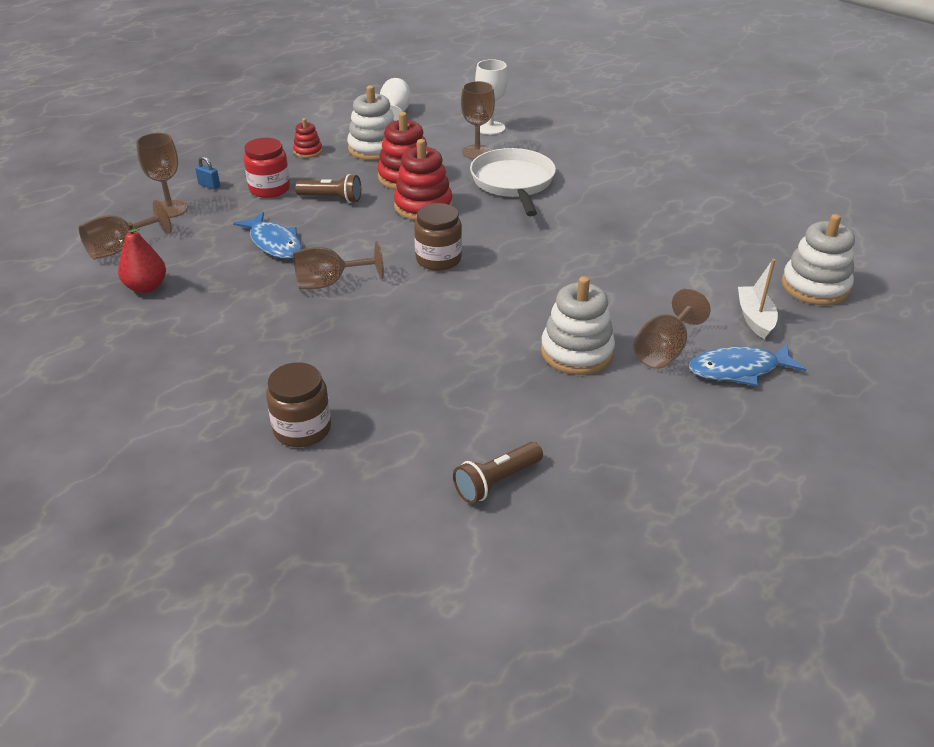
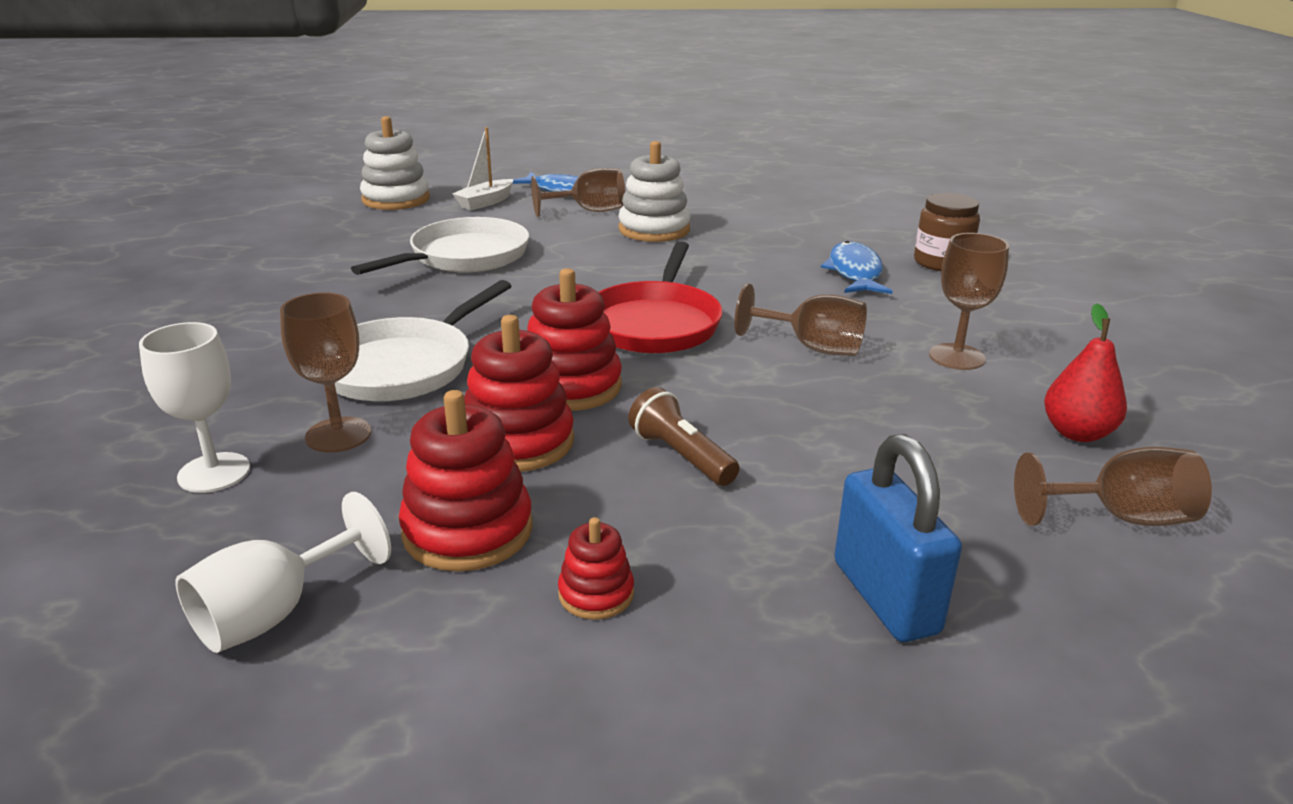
camera: 140 degrees left, 10 degrees down
brown goblet [136,133,188,218] -> brown goblet moved to [929,233,1009,370]
blue padlock [195,156,220,190] -> blue padlock [834,434,962,642], size x2.33
blue fish [233,212,302,259] -> blue fish moved to [821,241,893,294]
red jar [244,138,290,198] -> none
white stacking toy [347,85,395,161] -> red stacking toy [399,390,533,571]
brown jar [414,203,462,271] -> red pan [598,241,723,354]
brown flashlight [453,442,543,504] -> none
none -> white pan [351,217,529,275]

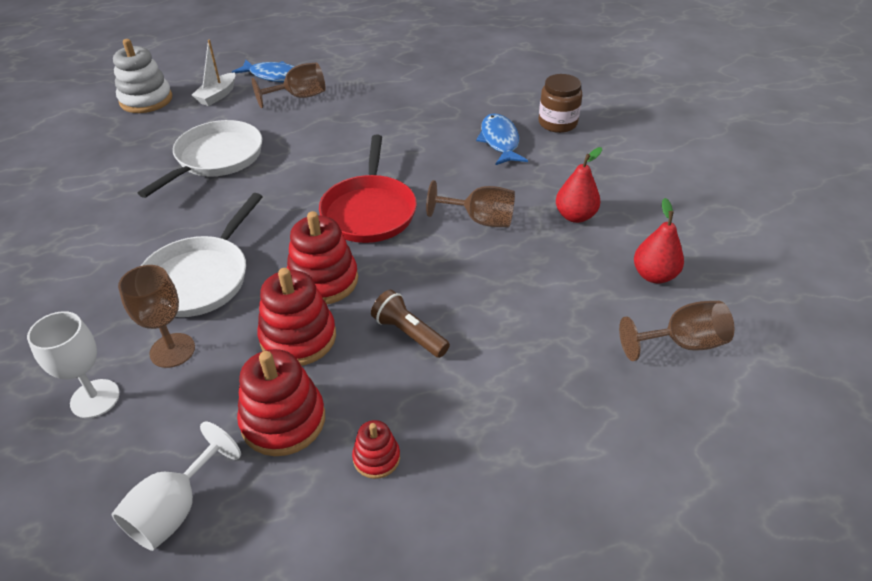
camera: 10 degrees left, 15 degrees up
white stacking toy [618,141,690,242] -> none
blue padlock [834,434,962,642] -> none
brown goblet [929,233,1009,370] -> red pear [556,147,602,223]

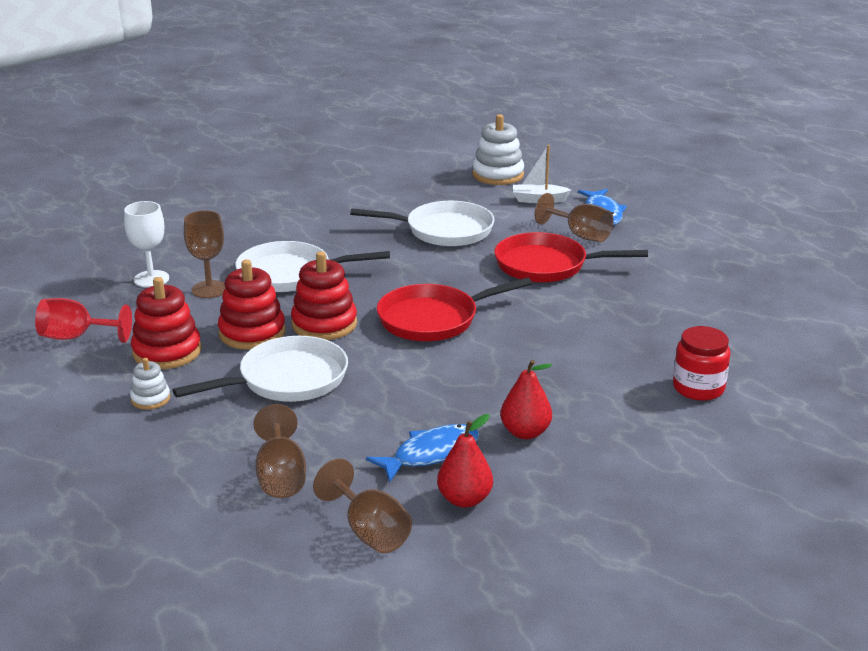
camera: 65 degrees right, 15 degrees down
white goblet [112,421,241,551] -> red goblet [35,298,132,343]
red stacking toy [352,420,400,479] -> white stacking toy [130,358,170,410]
brown flashlight [371,290,450,358] -> white pan [173,336,348,402]
brown goblet [426,180,515,227] -> brown goblet moved to [253,404,306,498]
blue fish [476,113,528,165] -> blue fish moved to [366,424,480,483]
brown jar [539,74,582,133] -> red jar [673,326,730,401]
none -> red pan [494,232,648,283]

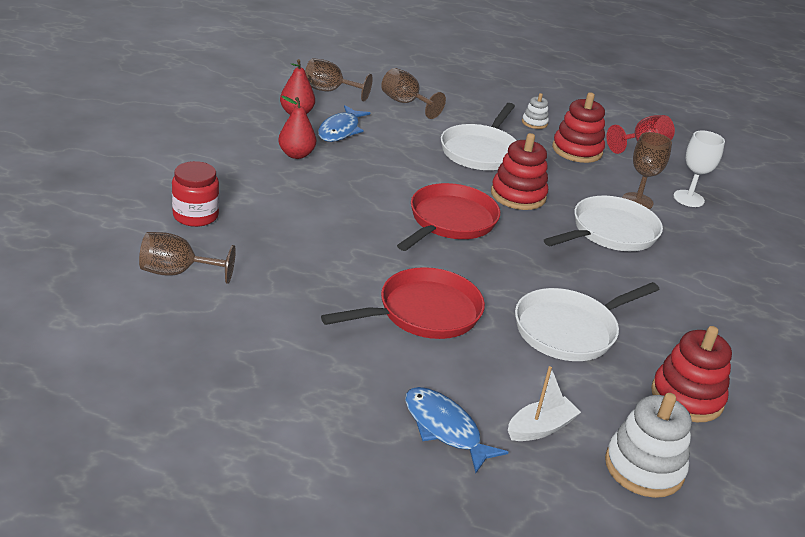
camera: 140 degrees right, 5 degrees up
red stacking toy [218,259,286,350] -> red stacking toy moved to [651,326,732,422]
brown goblet [535,193,613,242] -> brown goblet moved to [139,232,236,284]

